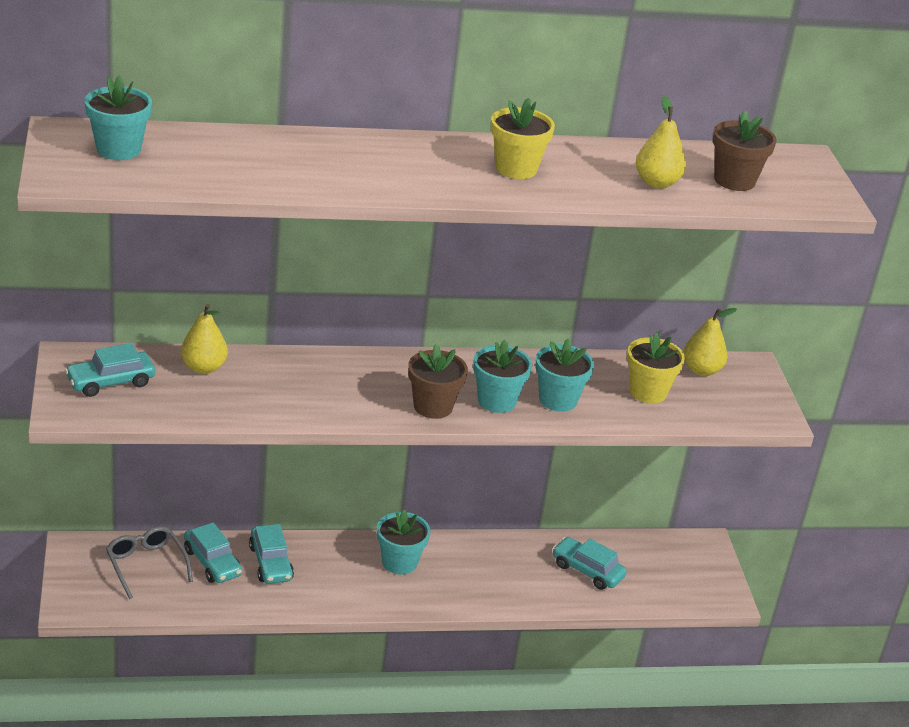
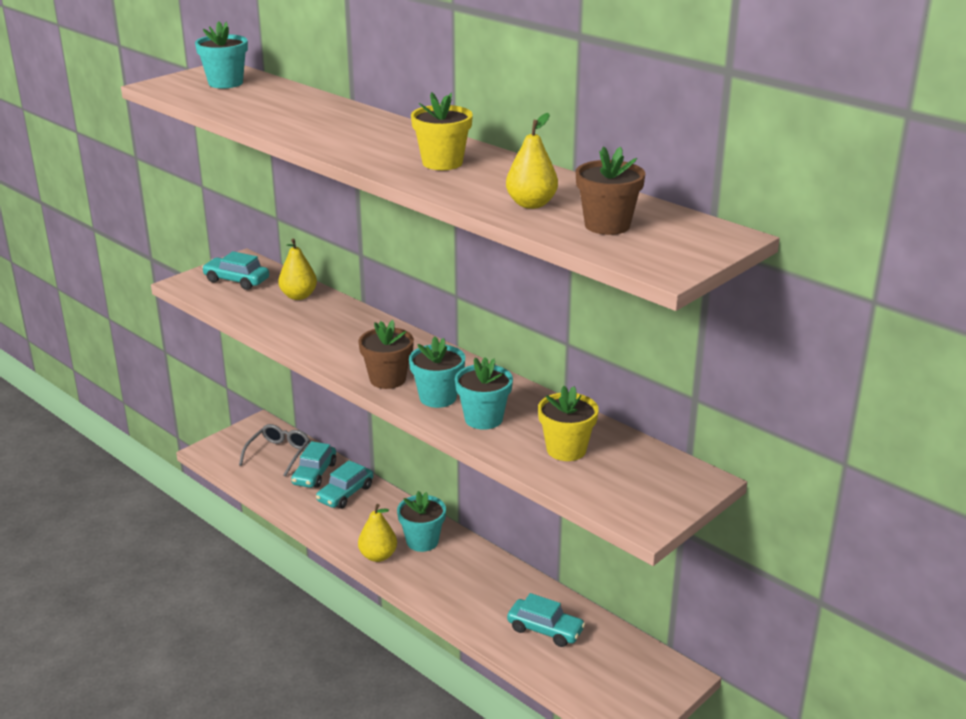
camera: 55 degrees right, 5 degrees down
turquoise car [552,537,627,590] -> turquoise car turned 120 degrees clockwise [507,593,585,647]
yellow pear [683,308,737,376] -> yellow pear moved to [358,504,397,562]

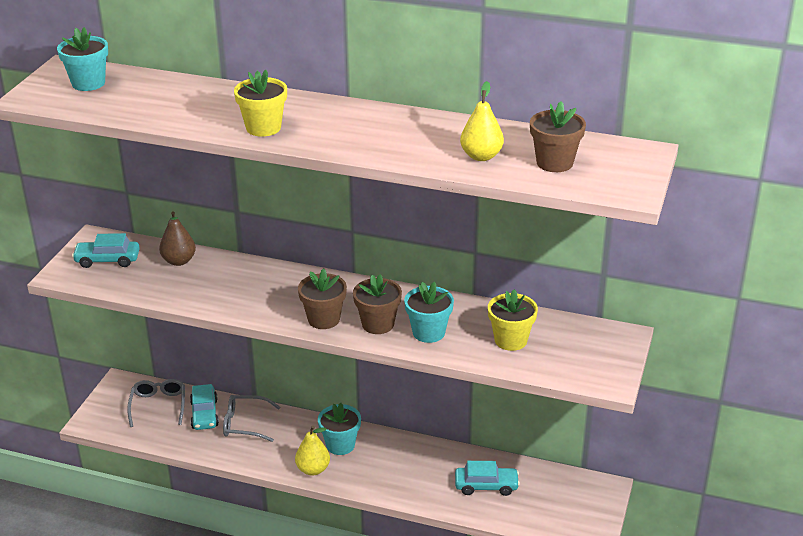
camera: 25 degrees left, 5 degrees up
yellow pear [278,238,317,300] -> brown pear [159,211,196,266]
turquoise car [316,460,373,509] -> grey glasses [223,395,280,442]
turquoise flower pot [409,337,465,408] -> brown flower pot [353,274,402,334]
yellow flower pot [411,92,473,170] -> yellow flower pot moved to [234,70,287,137]

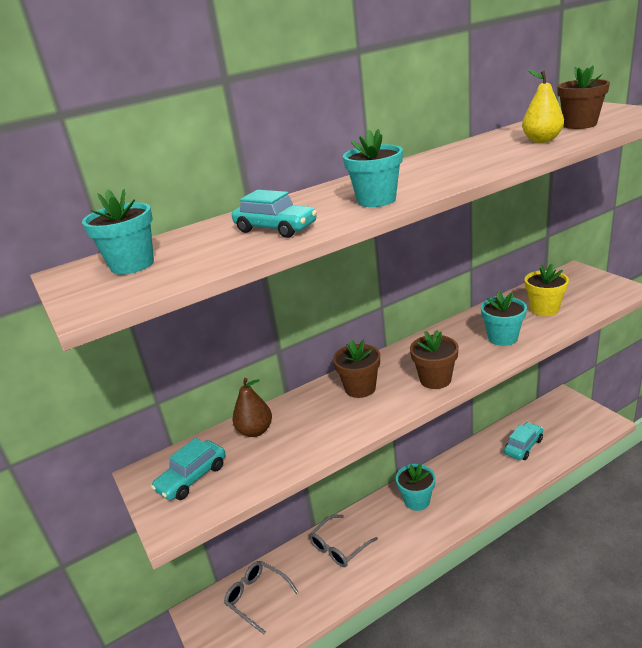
camera: 45 degrees left, 5 degrees down
turquoise car [190,384,219,430] -> turquoise car moved to [232,190,317,238]
yellow flower pot [234,70,287,137] -> turquoise flower pot [343,129,403,207]
yellow pear [295,426,330,476] -> none
brown flower pot [353,274,402,334] -> brown flower pot moved to [333,340,380,398]

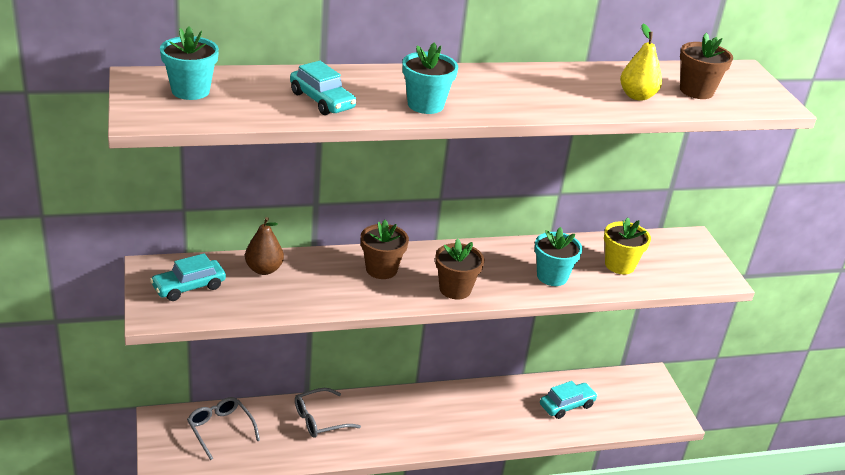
camera: 10 degrees right, 5 degrees up
turquoise flower pot [396,464,435,511] -> none

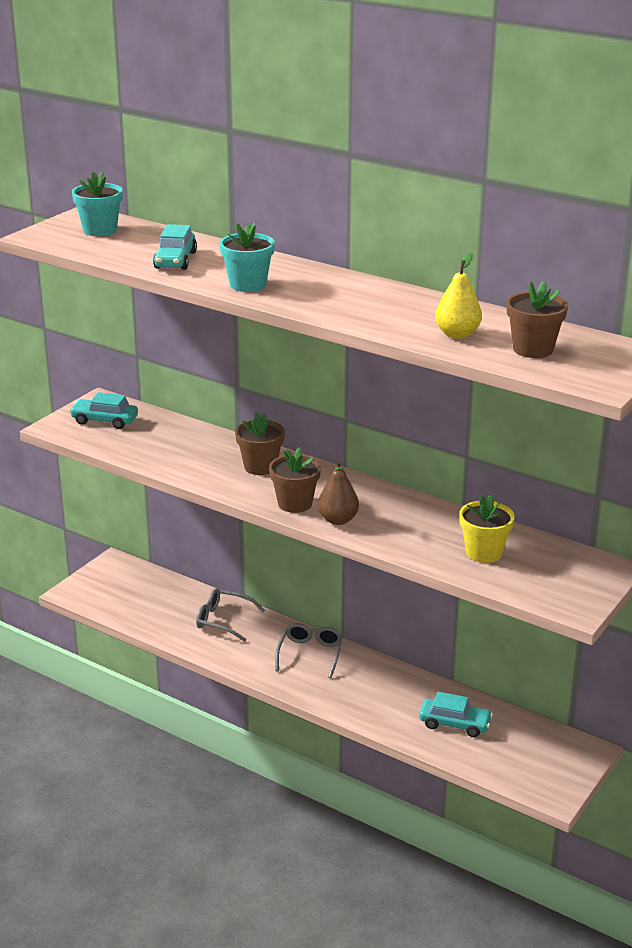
camera: 50 degrees right, 5 degrees down
grey glasses [187,397,260,460] -> grey glasses moved to [275,623,343,678]
brown pear [245,217,284,275] -> brown pear moved to [318,460,359,525]
turquoise flower pot [535,227,583,286] -> none

